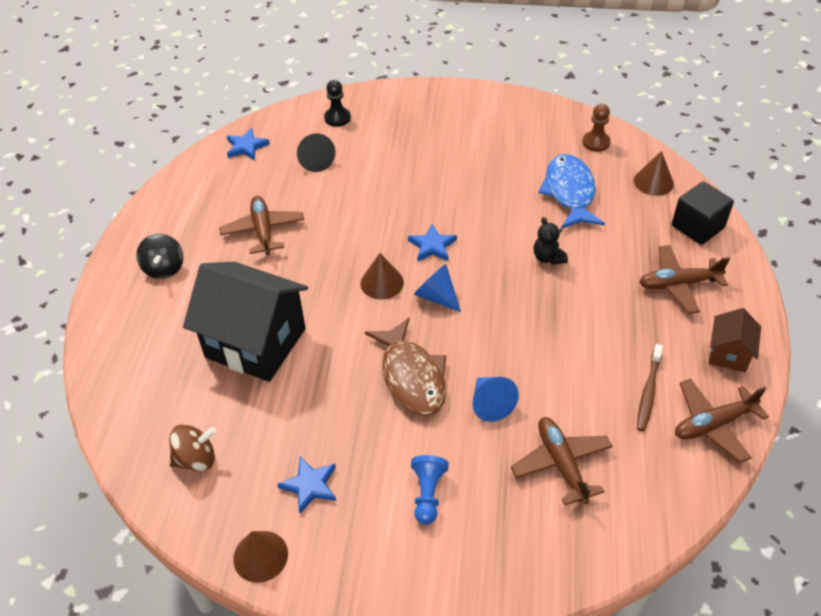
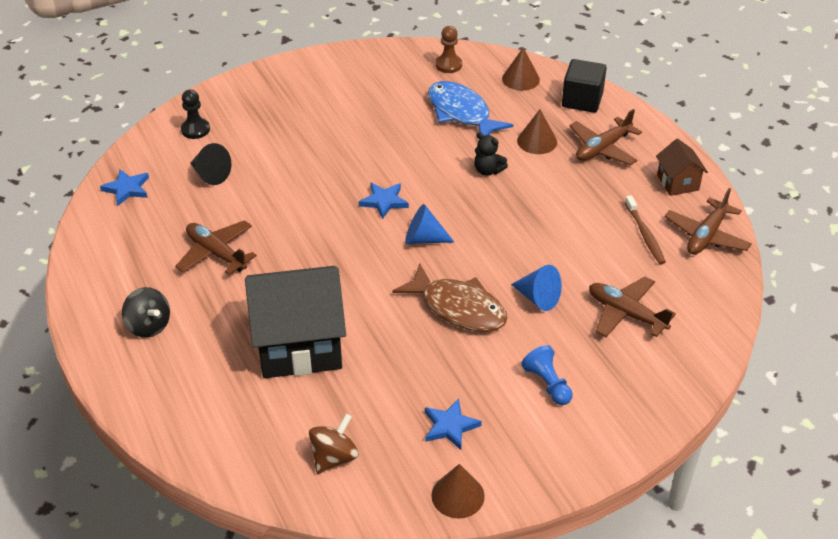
camera: 35 degrees left, 5 degrees down
brown cone [361,253,404,299] -> brown cone moved to [517,110,557,154]

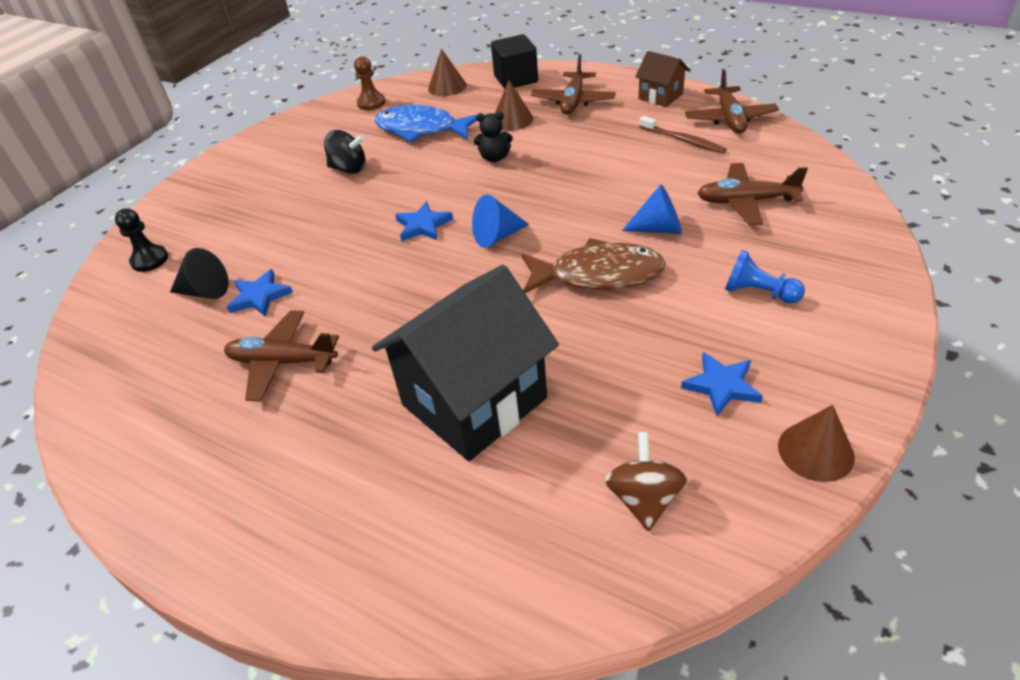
camera: 30 degrees left, 0 degrees up
blue star [100,170,149,206] -> blue star moved to [227,269,293,317]
black spinning top [122,287,170,338] -> black spinning top moved to [324,130,365,174]

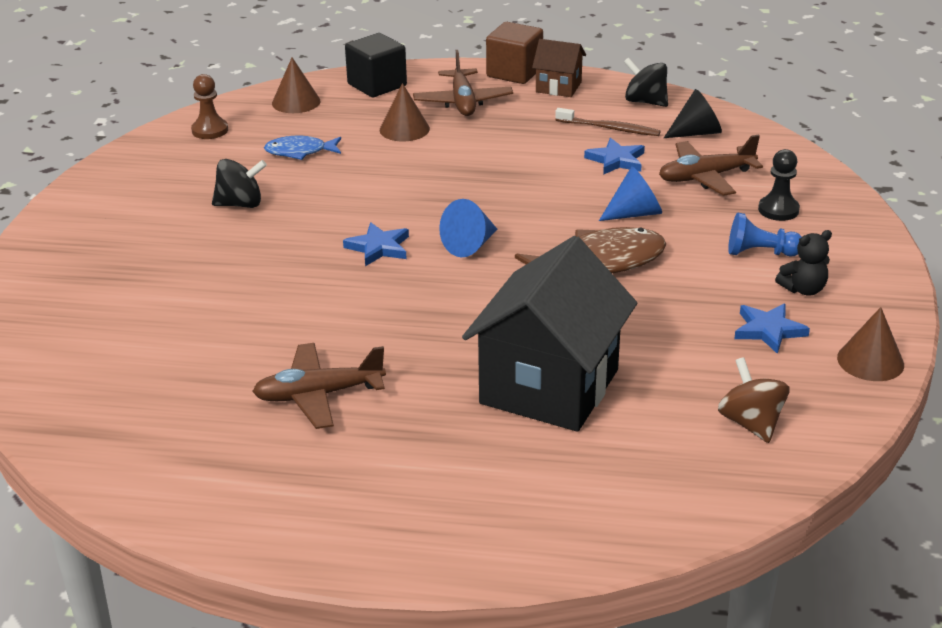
camera: 25 degrees left, 10 degrees down
black pawn [115,208,168,272] -> black pawn moved to [758,149,800,221]
black cone [170,248,229,299] -> black cone moved to [664,89,722,138]
blue star [227,269,293,317] -> blue star moved to [584,138,645,175]
blue fish [375,105,477,142] -> blue fish [264,136,341,160], size x0.58
black teddy bear [474,112,513,162] -> black teddy bear moved to [775,230,832,295]
brown plane [685,69,779,133] -> black spinning top [624,57,668,107]
none -> brown cube [486,22,543,84]

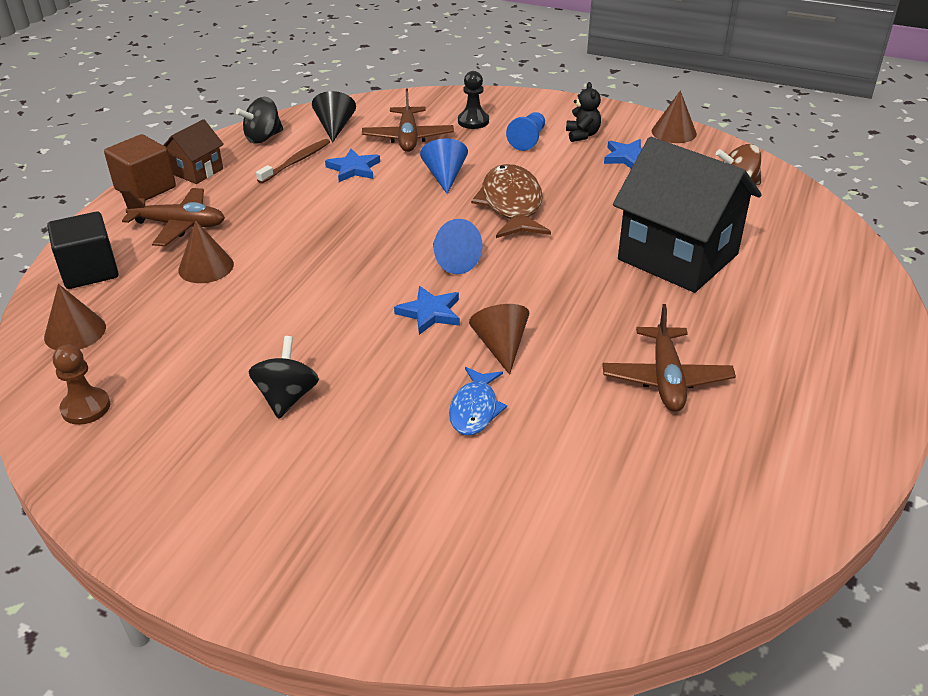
camera: 75 degrees left, 5 degrees up
blue fish [264,136,341,160] -> blue fish moved to [449,367,507,435]
none -> brown cone [469,304,529,375]

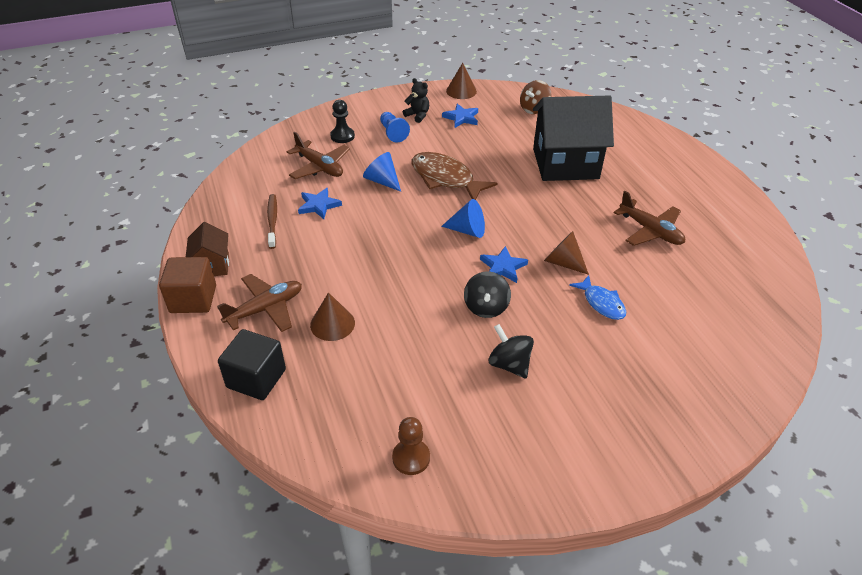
camera: 45 degrees left, 5 degrees up
brown cone [44,284,106,350] -> none
black spinning top [236,97,283,144] -> black spinning top moved to [464,271,511,318]
black cone [312,91,356,142] -> none

